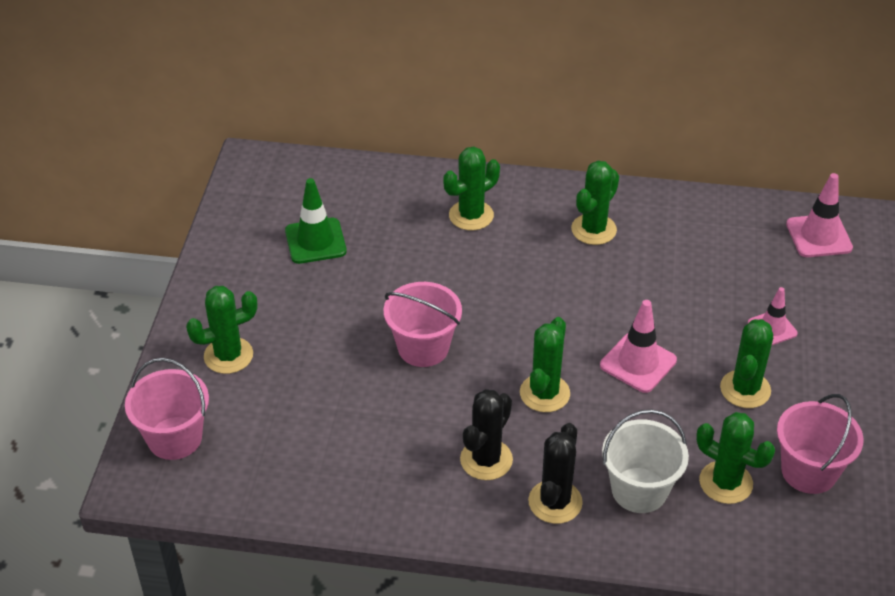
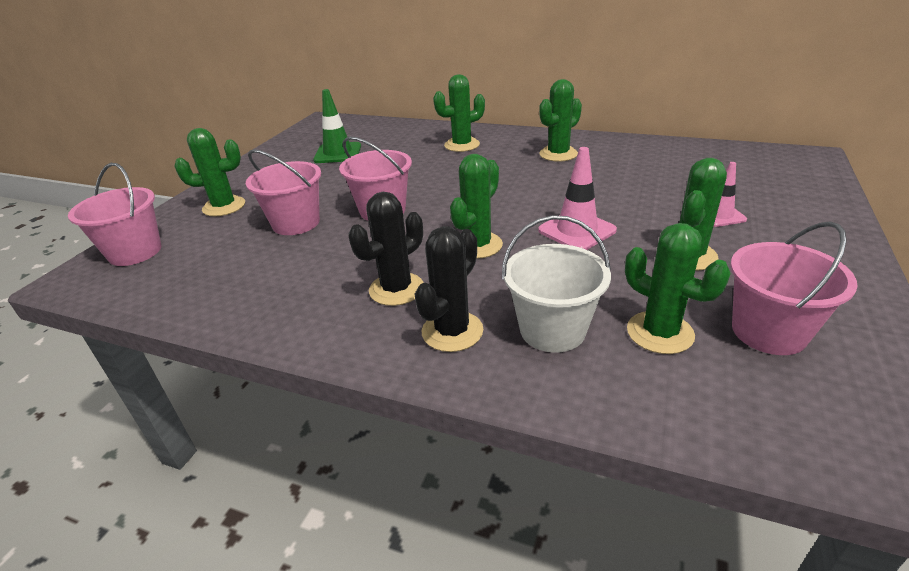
camera: 15 degrees right, 10 degrees down
pink traffic cone [786,173,853,257] -> none
none -> pink bucket [246,149,321,235]

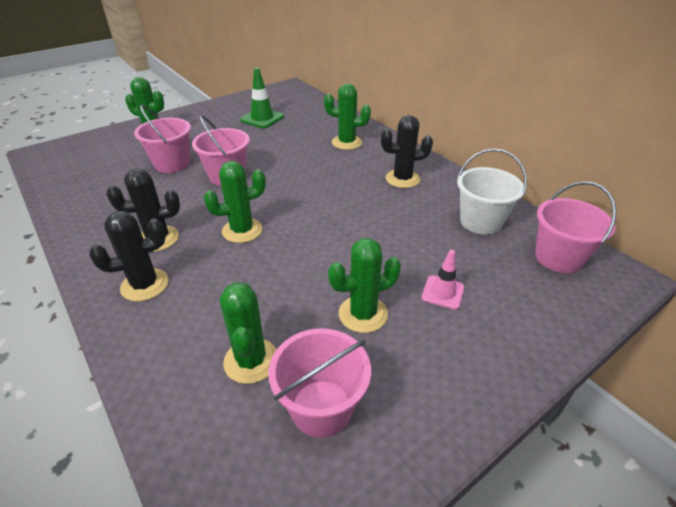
camera: 30 degrees right, 5 degrees up
pink bucket [68,163,161,266] -> pink bucket moved to [535,181,617,273]
white bucket [502,215,611,353] -> white bucket moved to [457,149,527,235]
pink traffic cone [538,147,617,250] -> none
green cactus [539,79,582,162] -> black cactus [381,115,433,188]

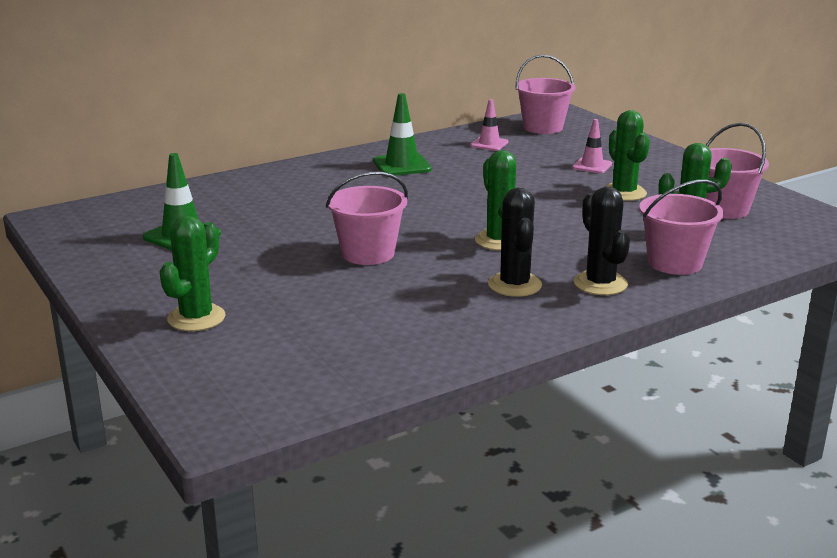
camera: 85 degrees left, 15 degrees down
pink bucket [134,105,191,173] -> pink bucket moved to [639,180,724,275]
green cactus [324,84,371,150] -> none
black cactus [381,115,433,188] -> green traffic cone [373,93,432,176]
white bucket [457,149,527,235] -> pink traffic cone [470,99,509,151]

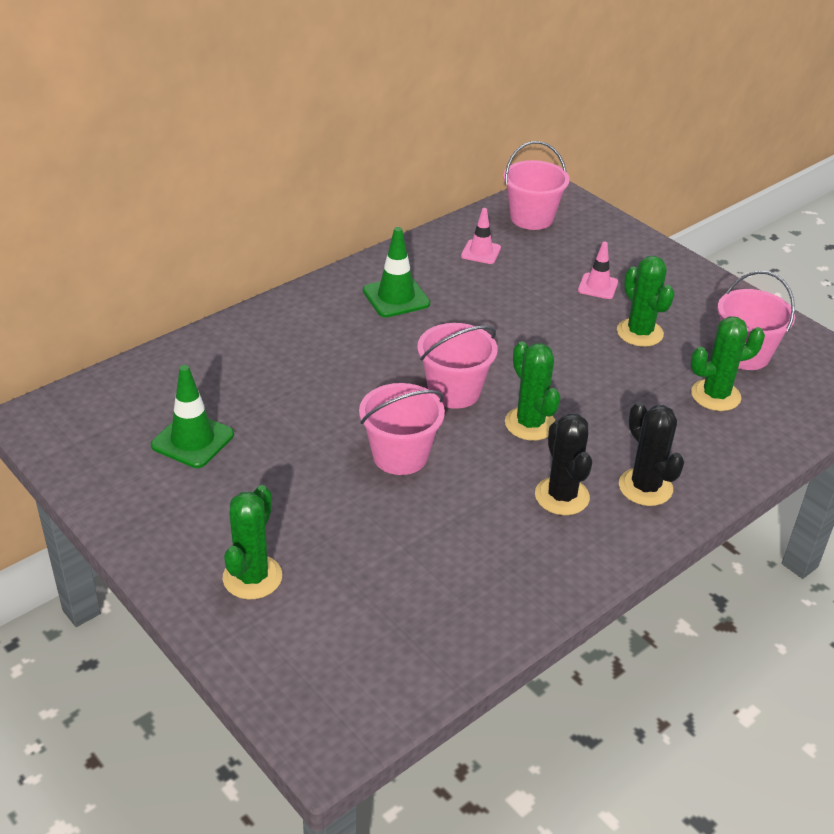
camera: 10 degrees left, 15 degrees up
pink bucket [639,180,724,275] -> pink bucket moved to [417,323,498,409]

